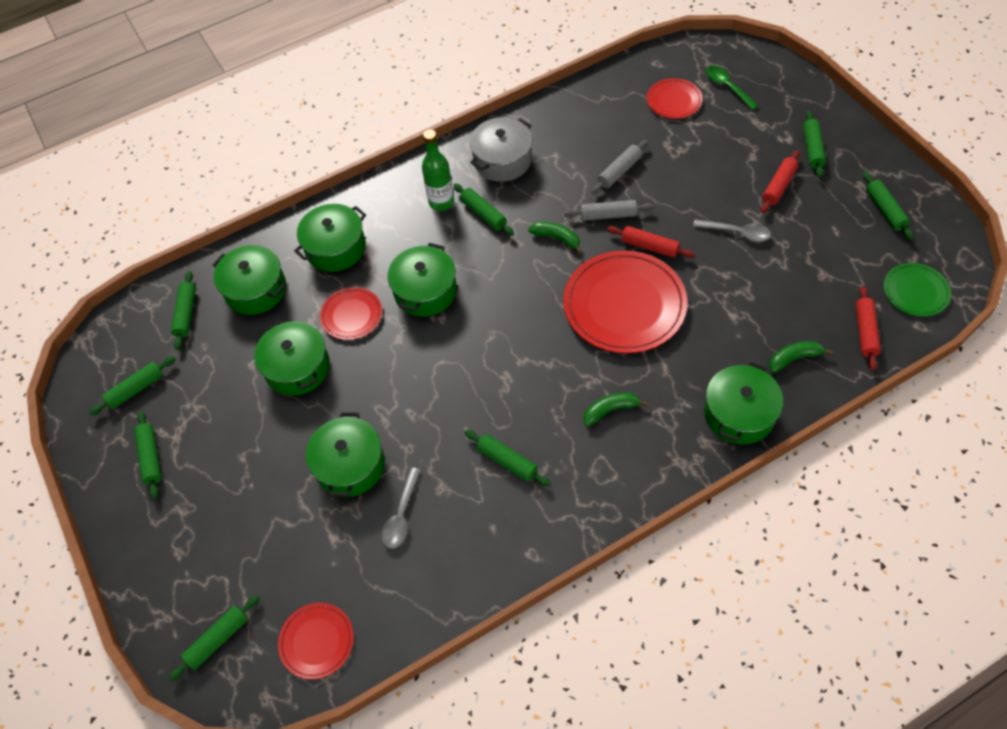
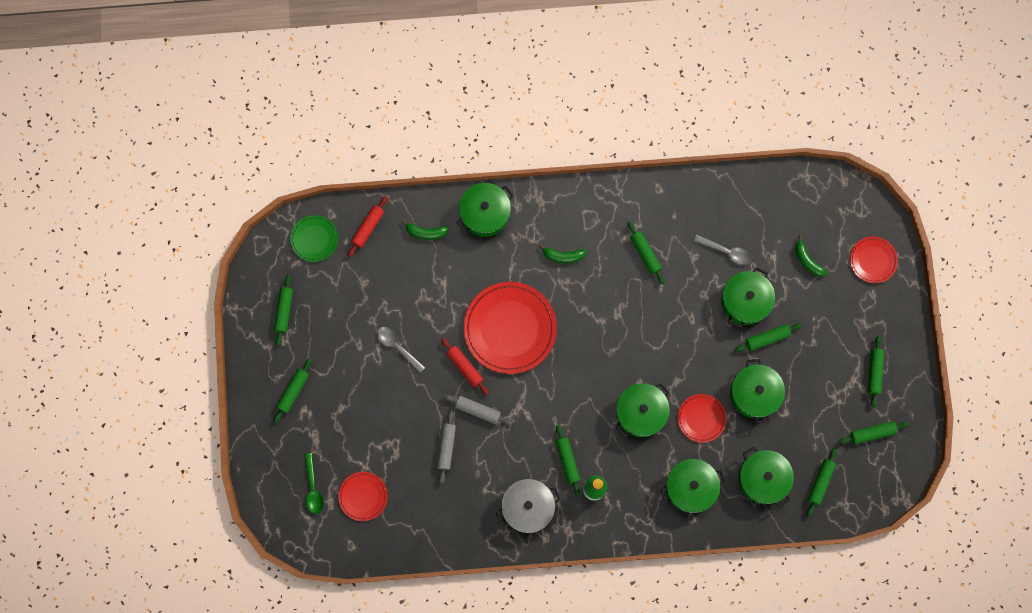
camera: 160 degrees left, 20 degrees up
green rolling pin [168,595,260,682] -> green rolling pin moved to [734,323,802,352]
red plate [278,603,354,679] -> red plate moved to [850,237,898,283]
grey spoon [381,467,420,548] -> grey spoon turned 75 degrees clockwise [694,234,751,265]
green banana [528,222,582,254] -> green banana moved to [795,235,827,277]
grey rolling pin [591,140,648,194] -> grey rolling pin turned 60 degrees counterclockwise [437,410,456,484]
red rolling pin [761,150,800,213] -> none

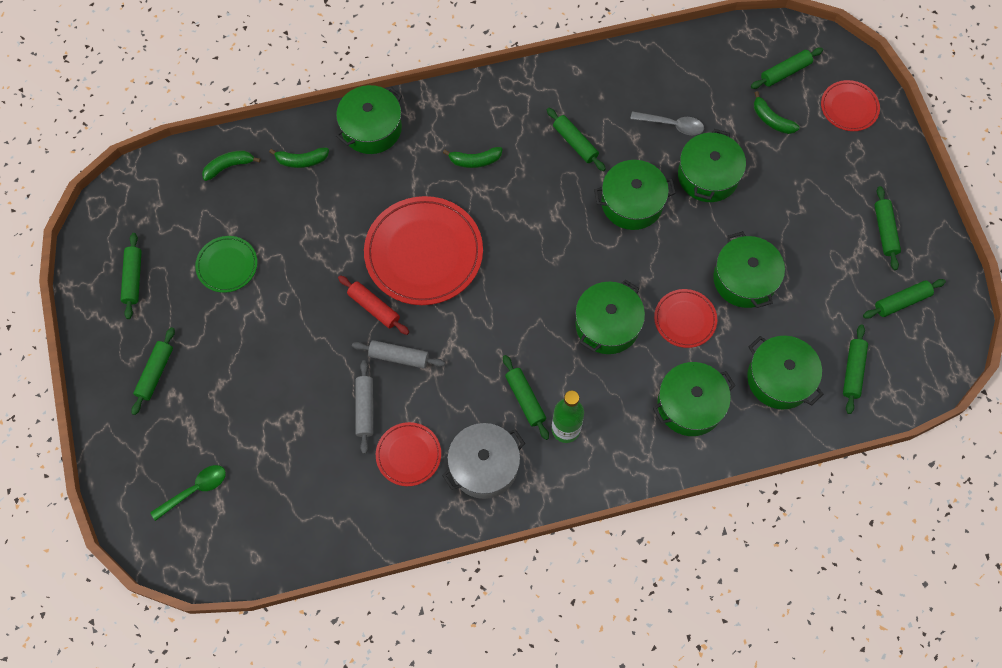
camera: 10 degrees left, 10 degrees down
green plate [290,215,338,262] -> green plate moved to [195,236,258,293]
green spoon [304,453,324,514] -> green spoon turned 105 degrees counterclockwise [150,465,226,521]
red plate [338,472,388,521] -> red plate moved to [376,422,441,486]
red rolling pin [348,196,388,257] -> green banana [202,151,261,181]
grey spoon [377,327,425,373] -> none
green rolling pin [734,323,802,352] -> green rolling pin moved to [751,48,823,89]
none -> green pot [594,160,676,230]

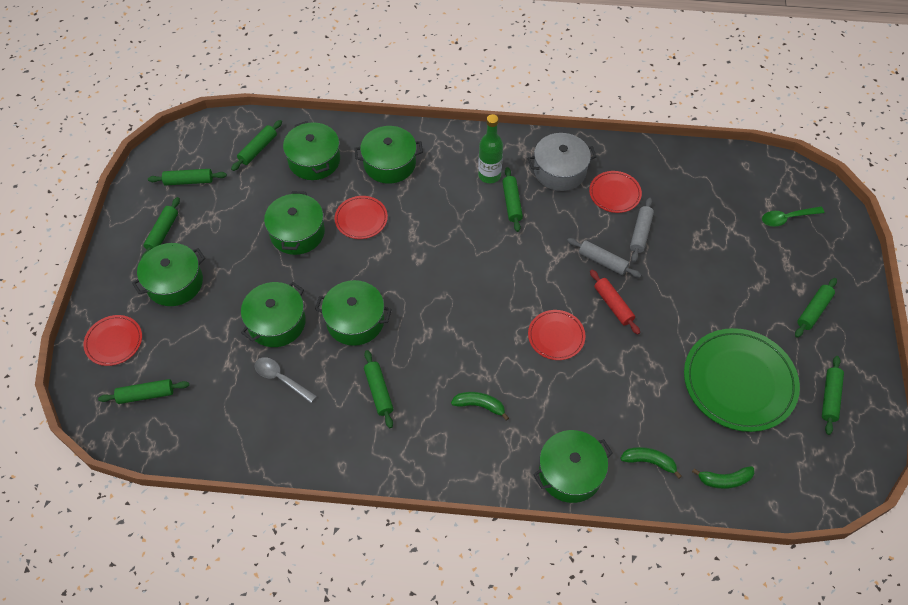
camera: 160 degrees left, 10 degrees down
green plate [195,236,258,293] -> green plate [684,328,800,432], size x1.93
red plate [364,196,483,305] -> red plate [528,310,585,360], size x0.52
green pot [575,280,645,354] -> green pot moved to [132,243,205,306]
green banana [754,91,800,134] -> none

